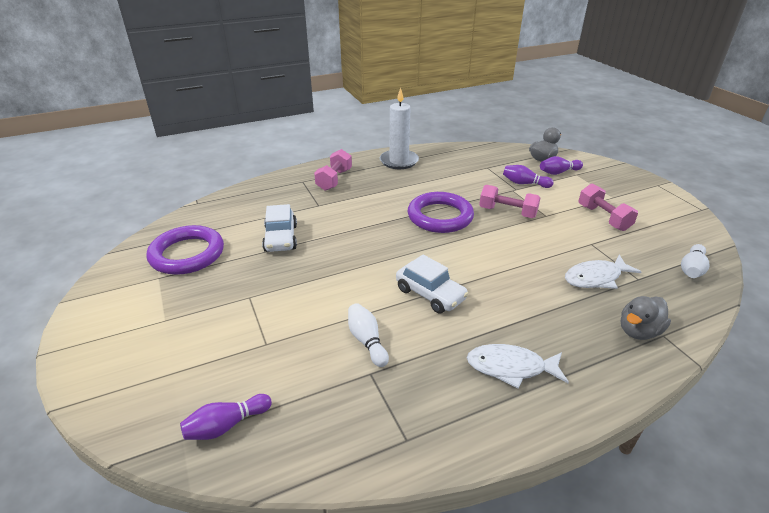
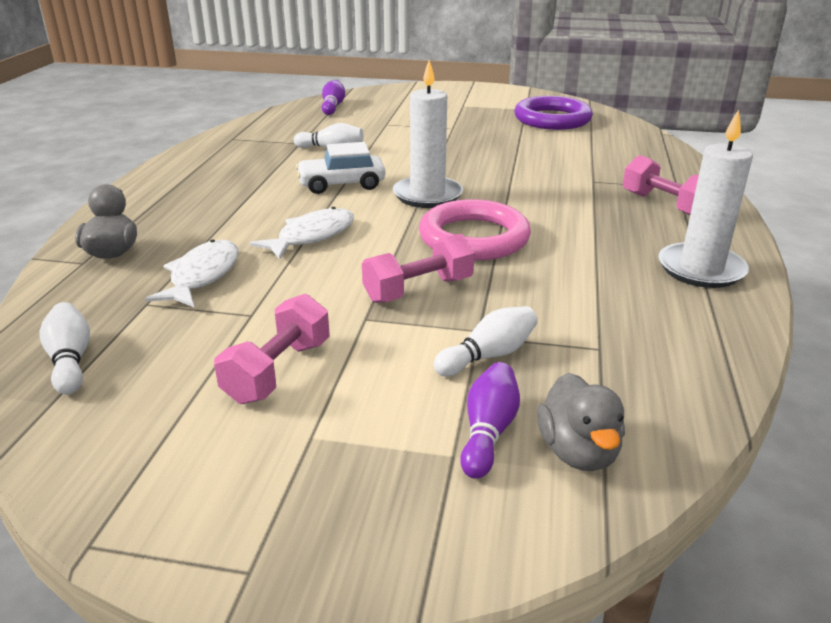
camera: 125 degrees right, 5 degrees down
white car [262,204,297,252] -> none
purple ring [408,192,474,233] -> pink ring [419,199,531,260]
white fish [467,344,569,388] -> white fish moved to [250,207,354,260]
purple bowling pin [503,165,554,188] -> white bowling pin [434,306,538,376]
pink dumbbell [579,183,638,231] -> pink dumbbell turned 75 degrees counterclockwise [214,294,330,404]
none -> white candle [393,60,463,208]

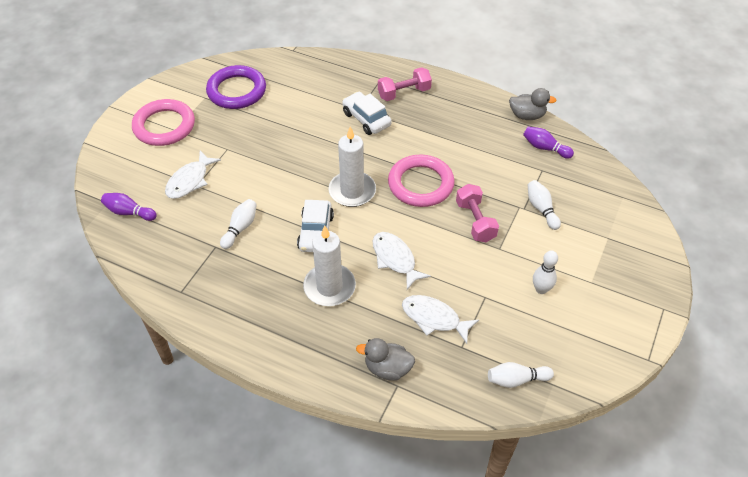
camera: 75 degrees left, 20 degrees up
pink dumbbell [214,294,330,404] -> white bowling pin [533,250,558,294]
purple bowling pin [460,362,520,479] -> purple bowling pin moved to [523,127,574,159]
grey duck [537,373,625,471] -> grey duck moved to [509,88,557,120]
white candle [659,109,753,288] -> white candle moved to [303,226,356,306]
none -> pink ring [132,99,195,146]
none -> white fish [165,151,221,199]
none -> white car [342,92,392,135]

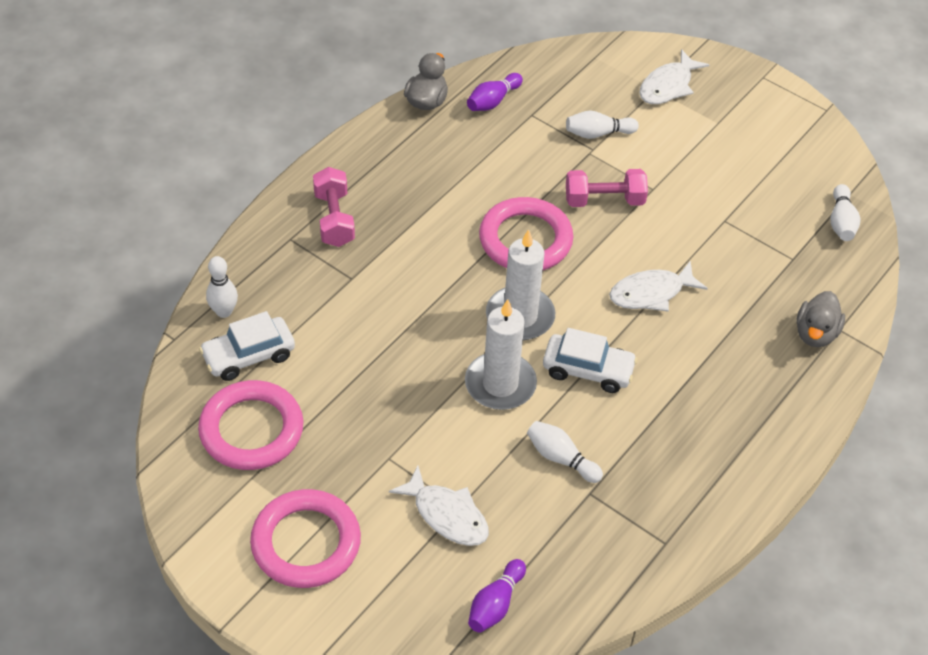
camera: 80 degrees left, 0 degrees up
purple ring [206,65,266,109] -> pink ring [198,380,303,470]
white candle [303,226,356,306] -> white candle moved to [465,299,537,410]
white car [342,92,392,135] -> white car moved to [199,311,295,381]
white fish [402,295,479,344] -> white fish moved to [639,49,709,104]
white bowling pin [533,250,558,294] -> white bowling pin moved to [206,256,238,318]

